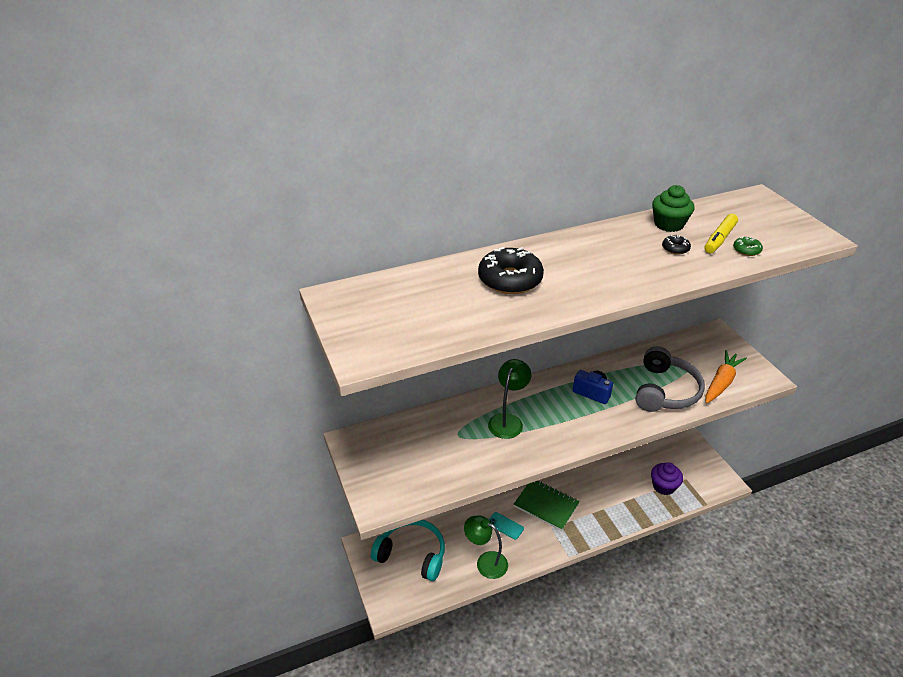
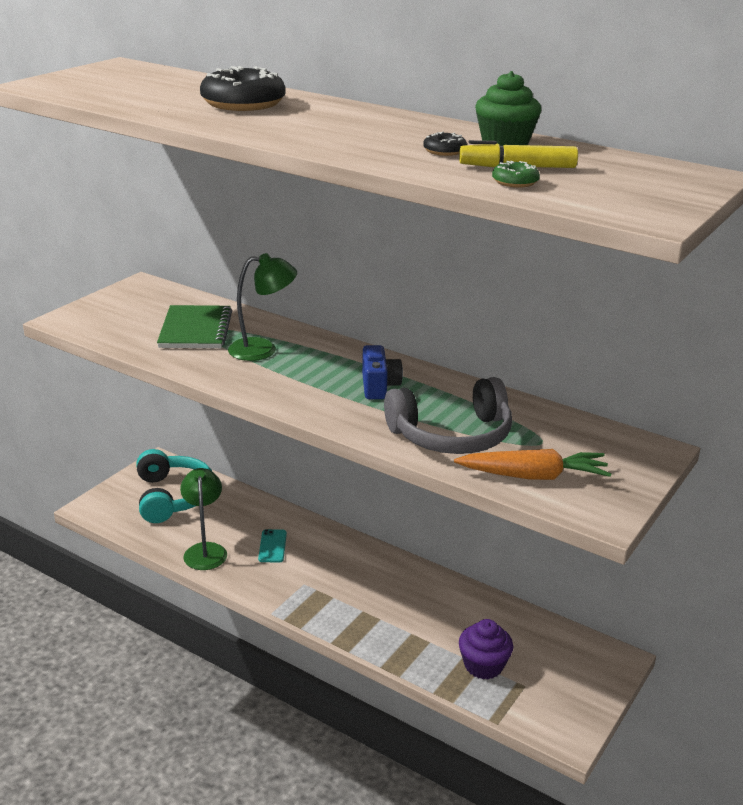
camera: 55 degrees right, 10 degrees down
green notebook [514,481,580,531] -> green notebook moved to [157,305,232,348]

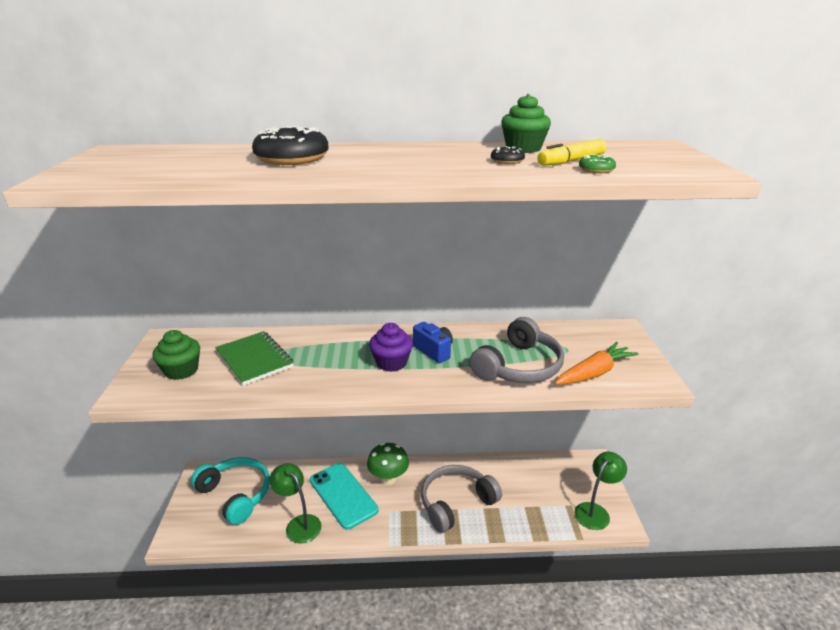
camera: 35 degrees left, 0 degrees up
green lamp [228,253,297,361] -> green lamp moved to [574,452,627,530]
turquoise phone [258,529,287,563] -> turquoise phone [310,463,378,530], size x2.06
purple cupcake [459,619,513,679] -> purple cupcake moved to [369,323,413,372]
none -> green cupcake [152,330,200,380]
none -> green mushroom [367,443,409,485]
none -> grey headphones [421,465,502,533]

